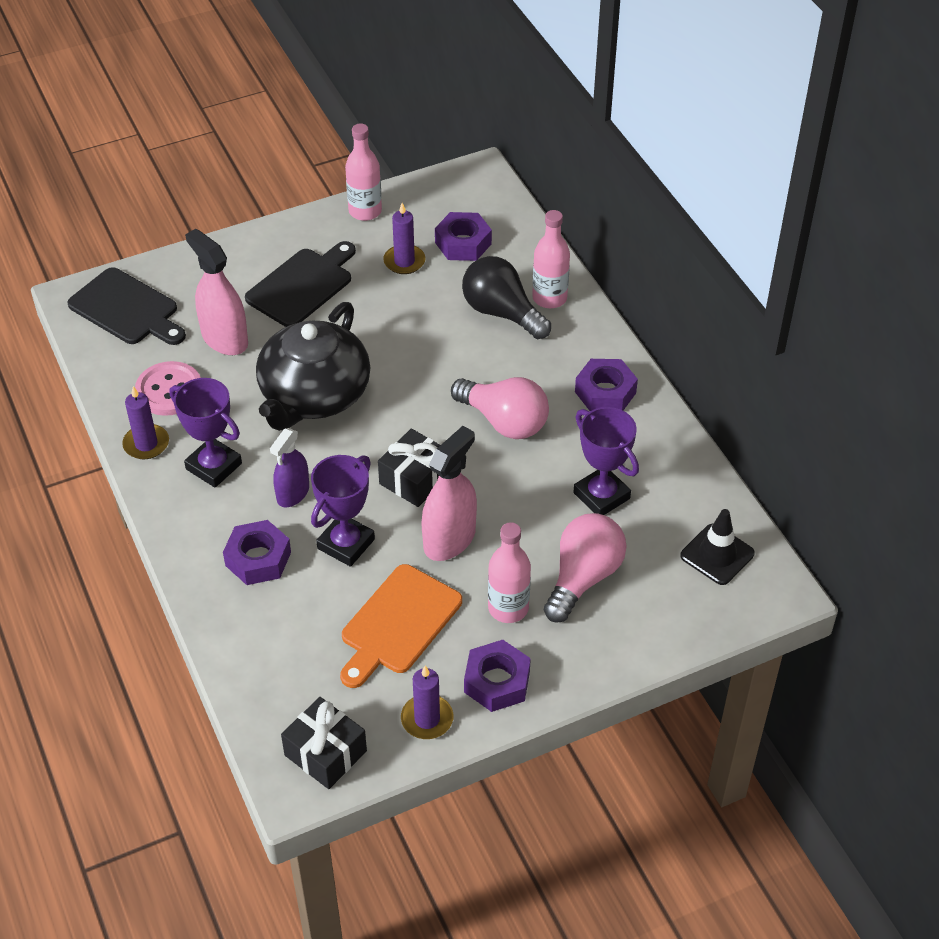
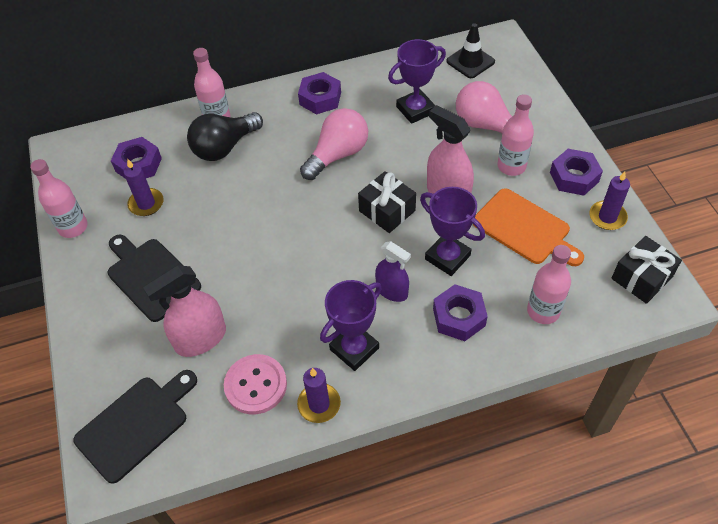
camera: 80 degrees left, 5 degrees up
black teapot [256,302,371,431] -> none
none -> pink bottle [527,245,571,324]

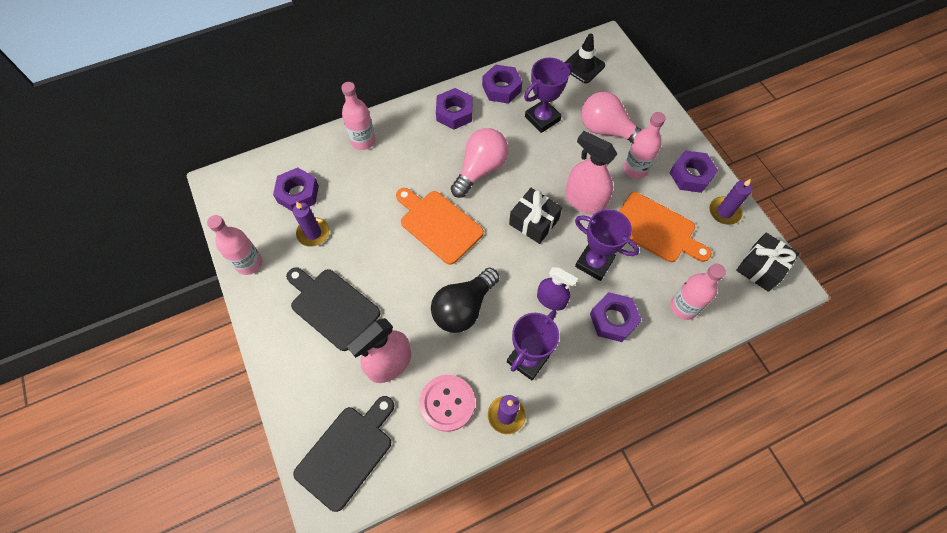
camera: 10 degrees left, 10 degrees up
black light bulb [187,112,263,161] -> black light bulb moved to [431,268,499,333]
none -> orange cutting board [396,188,484,265]
none -> purple nut [482,65,522,103]

